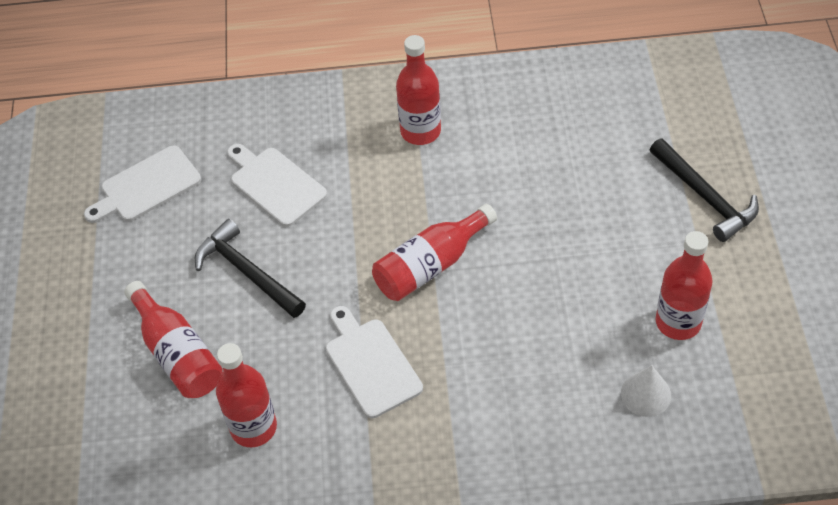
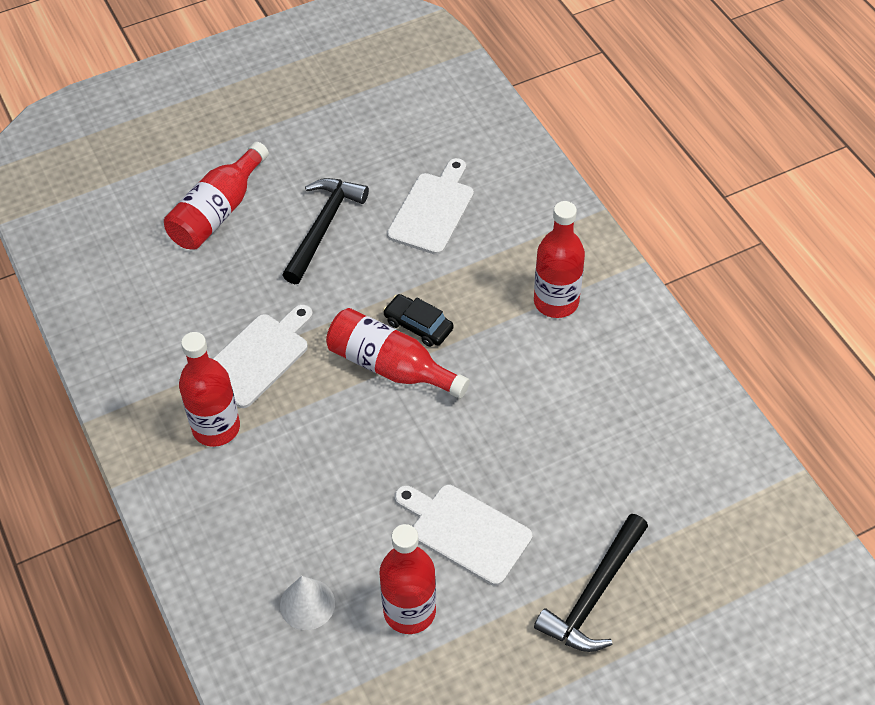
camera: 65 degrees right, 0 degrees up
white cutting board [84,145,201,223] -> white cutting board moved to [395,485,532,586]
red bottle [216,343,277,447] -> red bottle moved to [179,332,240,447]
none -> black car [383,294,454,347]

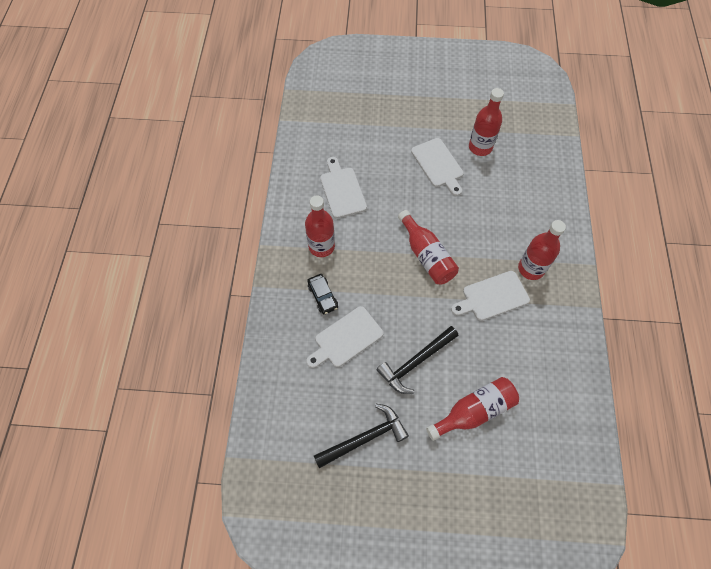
camera: 150 degrees left, 10 degrees up
white cone [280,576,335,630] -> none
black car [383,294,454,347] -> black car moved to [307,274,338,314]
black hammer [534,514,648,652] -> black hammer moved to [314,404,409,468]
none -> white cutting board [320,157,367,218]

